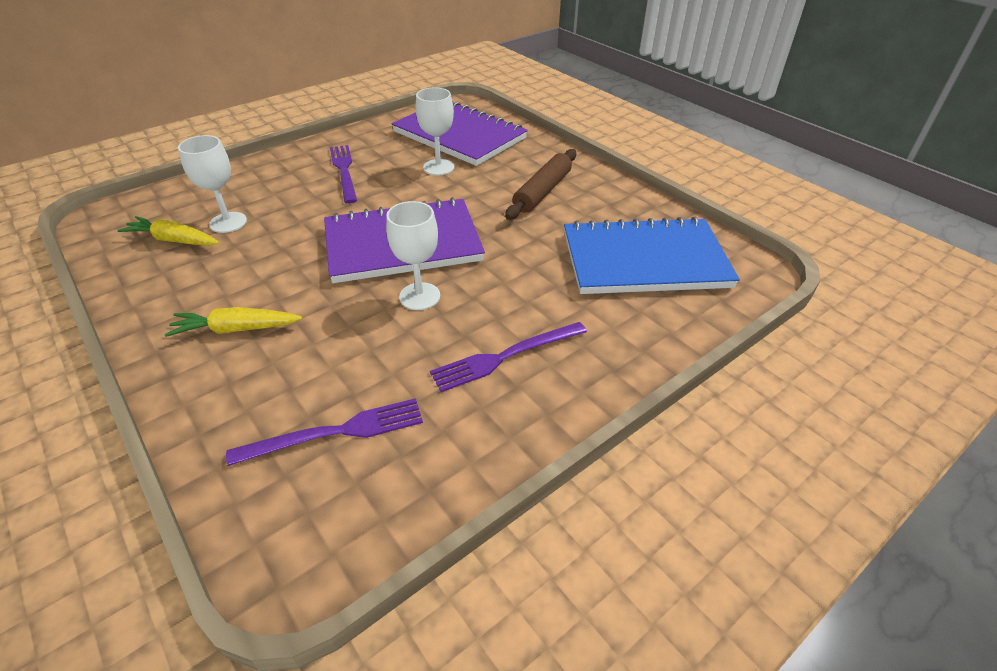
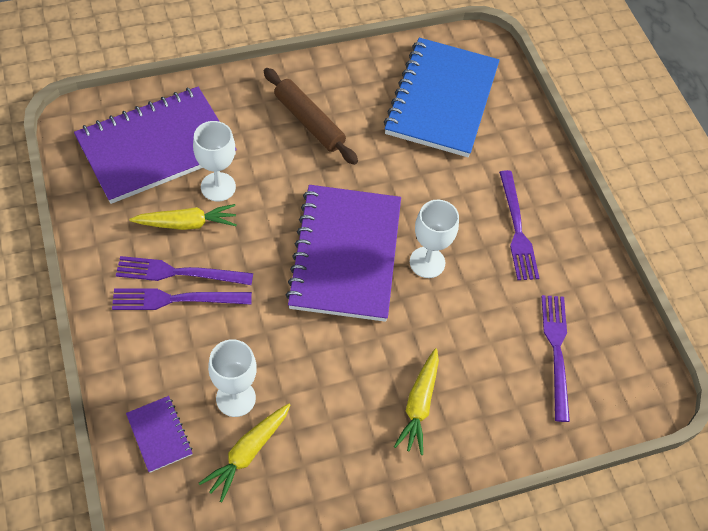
camera: 75 degrees left, 15 degrees up
none -> purple fork [112,288,252,310]
none -> purple notebook [126,396,193,473]
none -> yellow carrot [129,204,237,230]

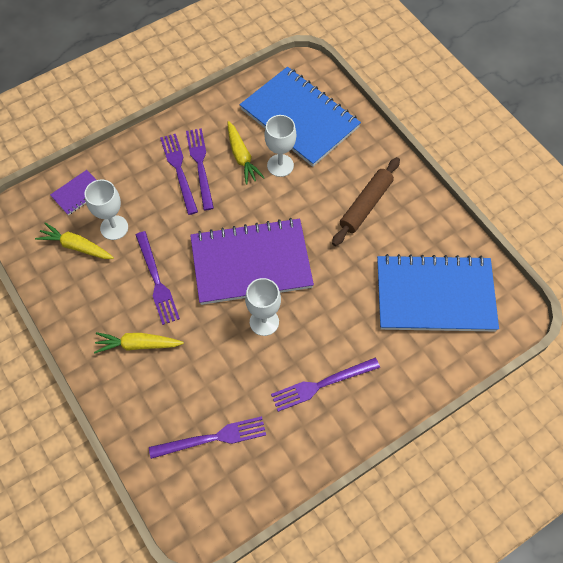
camera: 80 degrees right, 5 degrees up
purple notebook [74,87,237,204] -> blue notebook [240,67,361,167]
none -> purple fork [136,231,180,325]

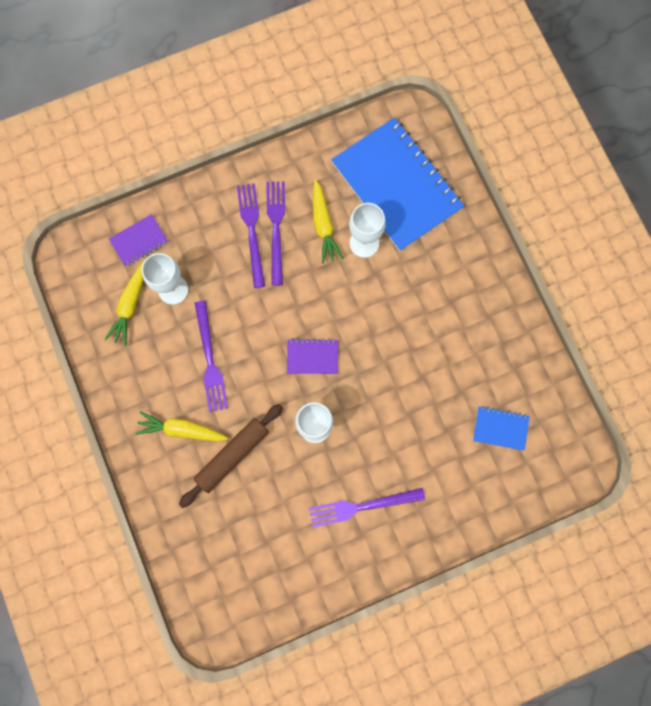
camera: 10 degrees right, 15 degrees up
yellow carrot [35,222,114,259] -> yellow carrot turned 105 degrees counterclockwise [104,260,145,346]
purple fork [149,416,266,459] -> none
purple notebook [190,218,314,305] -> purple notebook [287,339,338,374], size x0.42
brown rolling pin [332,157,400,246] -> brown rolling pin moved to [179,404,283,508]
blue notebook [377,254,499,331] -> blue notebook [473,406,530,451], size x0.42

